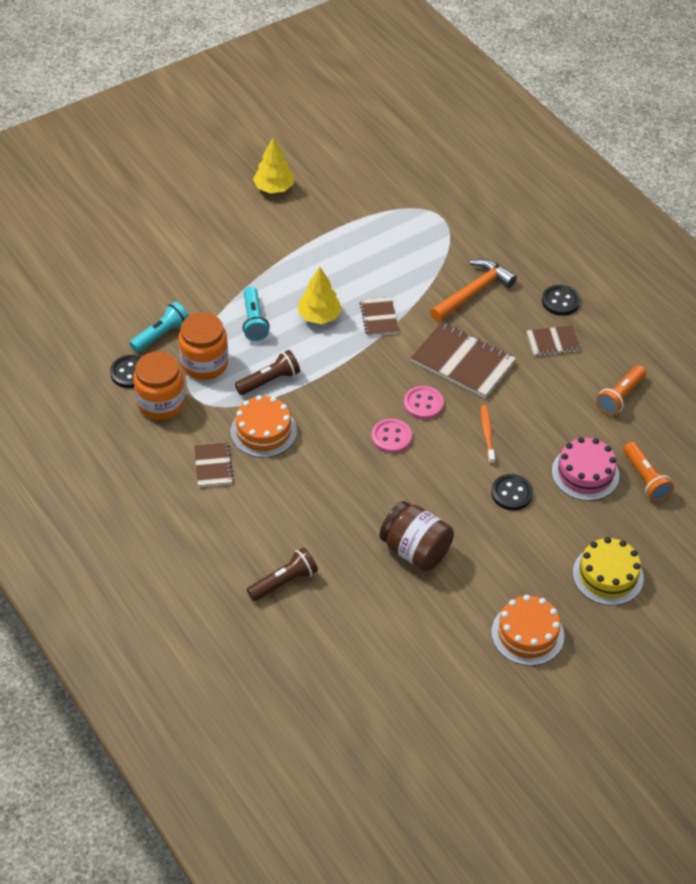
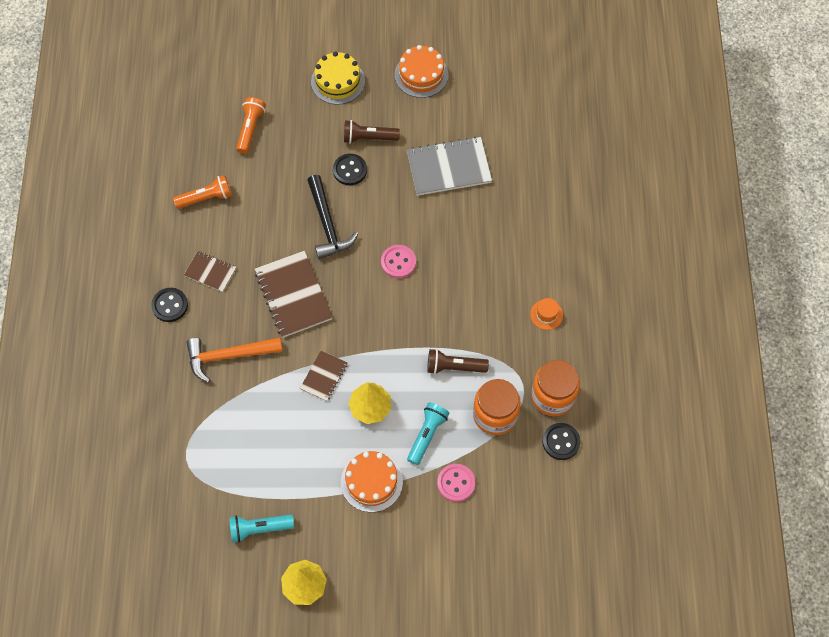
camera: 145 degrees left, 15 degrees up
turquoise flashlight [130,301,189,352] -> turquoise flashlight moved to [229,514,294,543]
brown notebook [194,442,234,487] -> orange hat [530,298,563,330]
orange cake [231,395,297,458] -> orange cake moved to [341,451,403,512]
brown flashlight [247,547,318,601] -> brown flashlight moved to [344,120,400,144]
brown jar [379,501,454,571] -> grey notebook [407,137,492,196]
pink button [404,386,444,420] -> pink button moved to [437,464,475,502]
orange toothbrush [481,405,495,464] -> black hammer [307,175,358,259]
pink cake [552,437,619,501] -> none

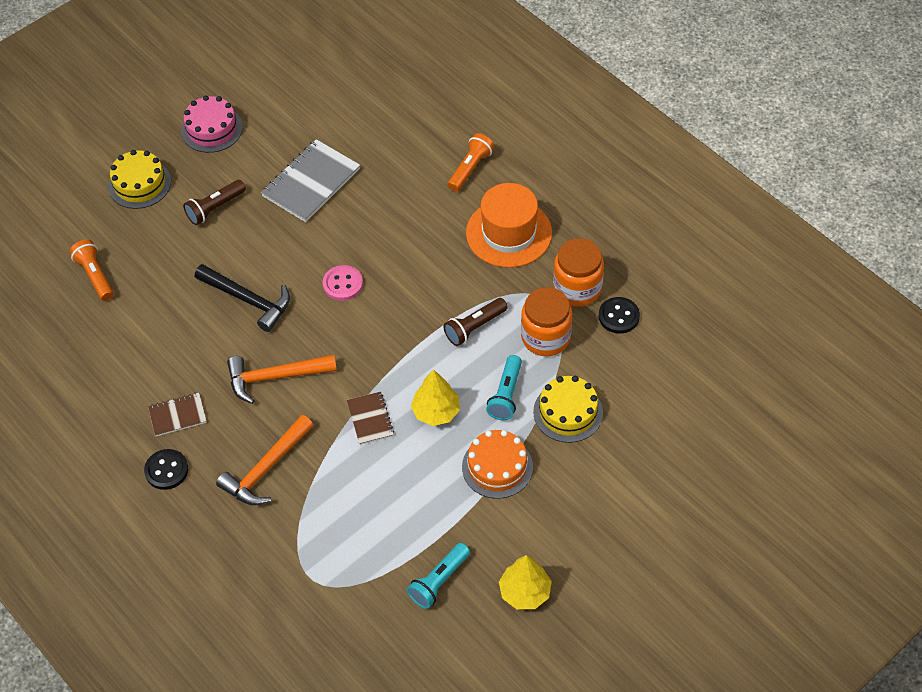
camera: 40 degrees left, 10 degrees down
orange flashlight [173,175,232,209] -> orange flashlight moved to [448,133,495,192]
brown notebook [255,251,333,338] -> orange hammer [227,354,337,404]
black button [333,154,367,185] -> none
orange cake [395,45,449,98] -> pink cake [181,95,243,153]
turquoise flashlight [407,403,449,465] -> turquoise flashlight turned 150 degrees counterclockwise [486,355,522,420]
pink button [437,464,475,502] -> yellow cake [533,376,603,443]
orange hat [530,298,563,330] -> orange hat [466,183,552,268], size x2.40

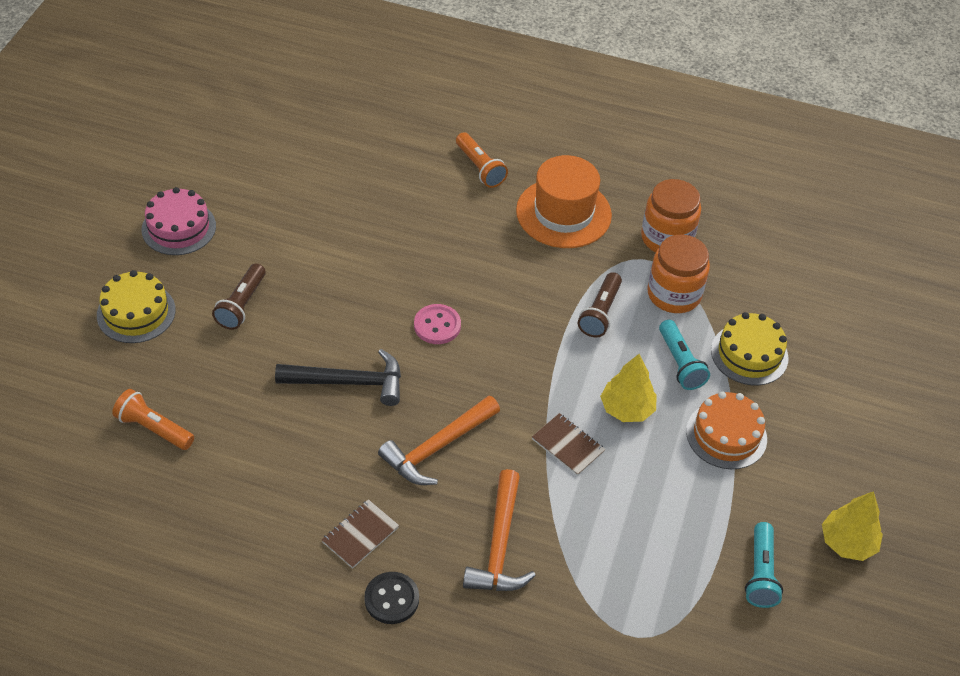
camera: 35 degrees left, 5 degrees down
grey notebook [261,139,360,222] -> none
orange flashlight [448,133,495,192] -> orange flashlight turned 150 degrees clockwise [456,132,508,188]
black button [599,297,640,334] -> none

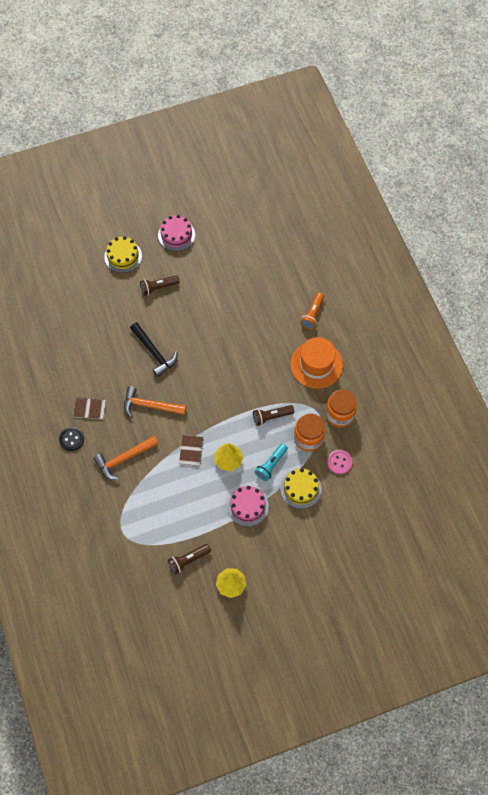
camera: 55 degrees right, 15 degrees up
orange flashlight [112,389,194,450] -> none
pink button [414,304,461,344] -> pink button moved to [327,450,352,474]
orange cake [686,391,767,469] -> pink cake [227,486,269,527]
turquoise flashlight [745,522,783,608] -> brown flashlight [168,544,211,574]

